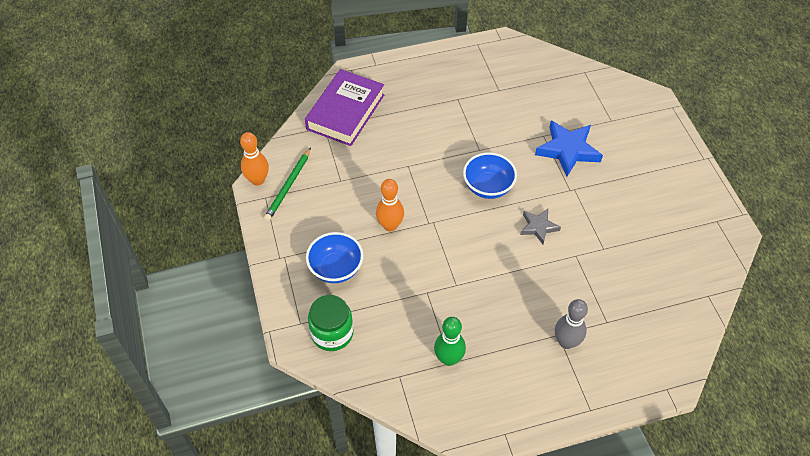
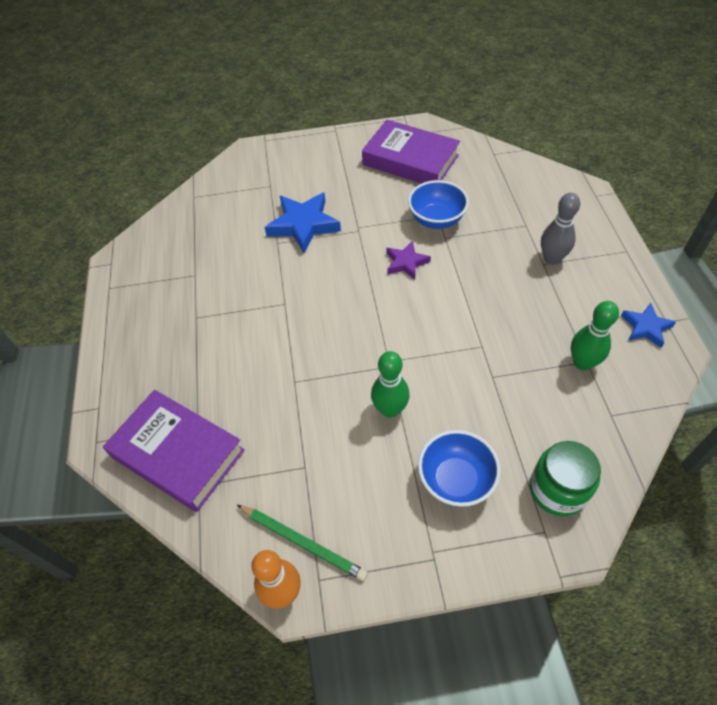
camera: 80 degrees left, 0 degrees up
orange bowling pin [376,179,404,232] -> green bowling pin [371,351,410,418]
blue bowl [463,152,517,199] -> blue bowl moved to [408,180,469,229]
grey star [520,209,561,244] -> purple star [386,241,431,280]
none -> purple book [362,120,460,184]
none -> blue star [621,303,676,348]

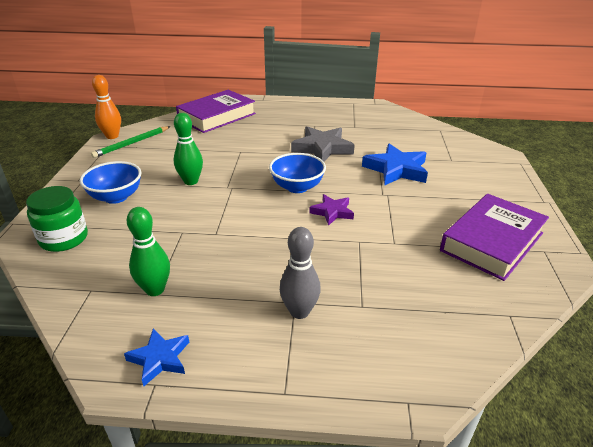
camera: 100 degrees right, 20 degrees down
blue bowl [408,180,469,229] -> blue bowl moved to [269,153,326,193]
none -> grey star [291,126,355,161]

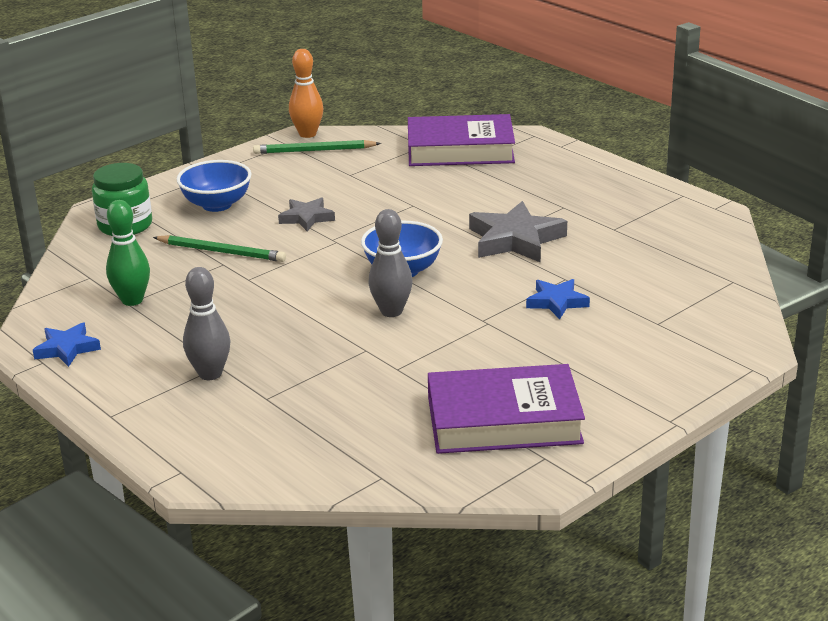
camera: 45 degrees right, 5 degrees down
green bowling pin [174,113,203,185] -> grey star [278,197,335,231]
purple star [309,194,354,226] -> grey bowling pin [369,209,413,317]
blue star [362,144,428,185] -> blue star [526,279,590,319], size x0.58
none -> green pencil [153,235,286,262]

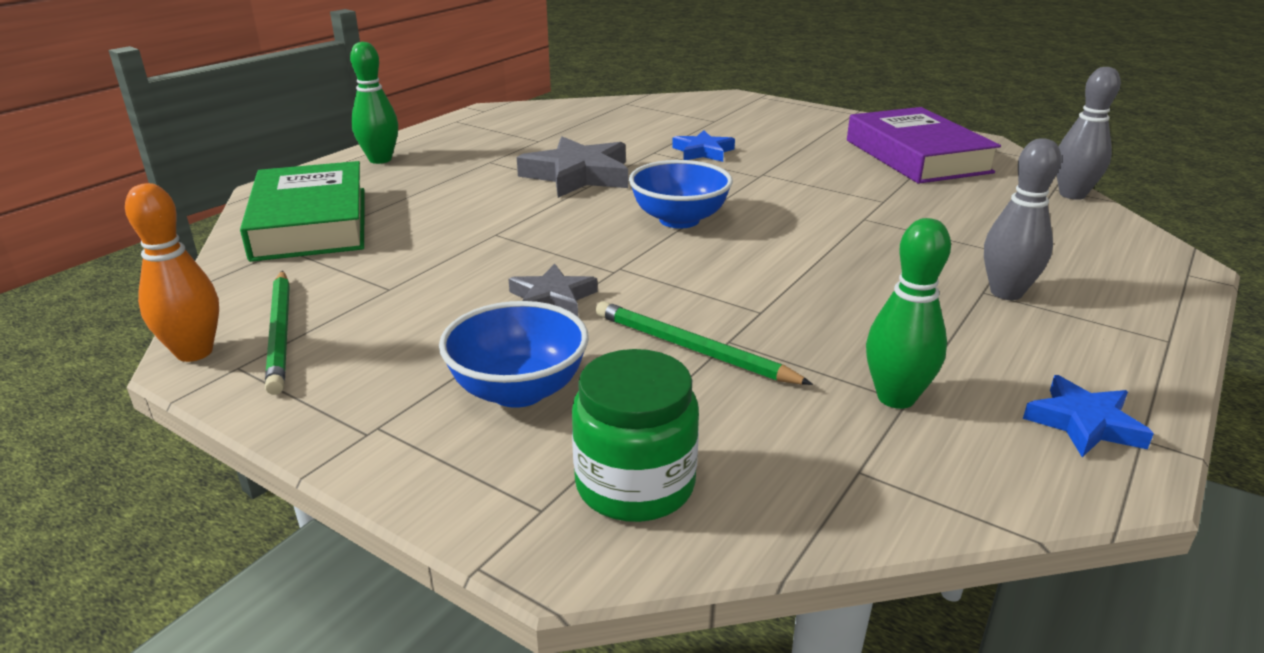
camera: 105 degrees left, 0 degrees up
green pencil [153,235,286,262] -> green pencil turned 60 degrees counterclockwise [596,301,813,385]
grey bowling pin [369,209,413,317] -> grey bowling pin moved to [1056,67,1121,200]
purple book [408,114,515,166] -> green book [240,161,364,262]
none -> green bowling pin [350,42,398,164]

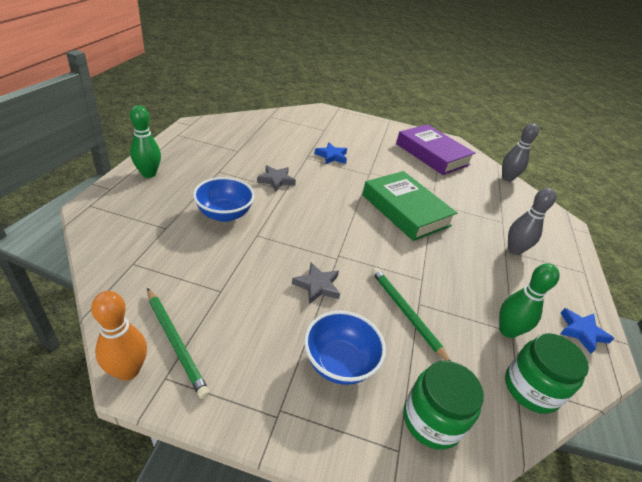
camera: 25 degrees left, 10 degrees up
green book [240,161,364,262] -> green book moved to [362,171,457,241]
grey star [517,136,628,198] -> grey star [257,165,296,192], size x0.58
green pencil [596,301,813,385] -> green pencil turned 45 degrees clockwise [372,267,450,361]
blue bowl [629,160,733,229] -> blue bowl moved to [193,177,255,222]
none -> green jar [505,333,589,414]

